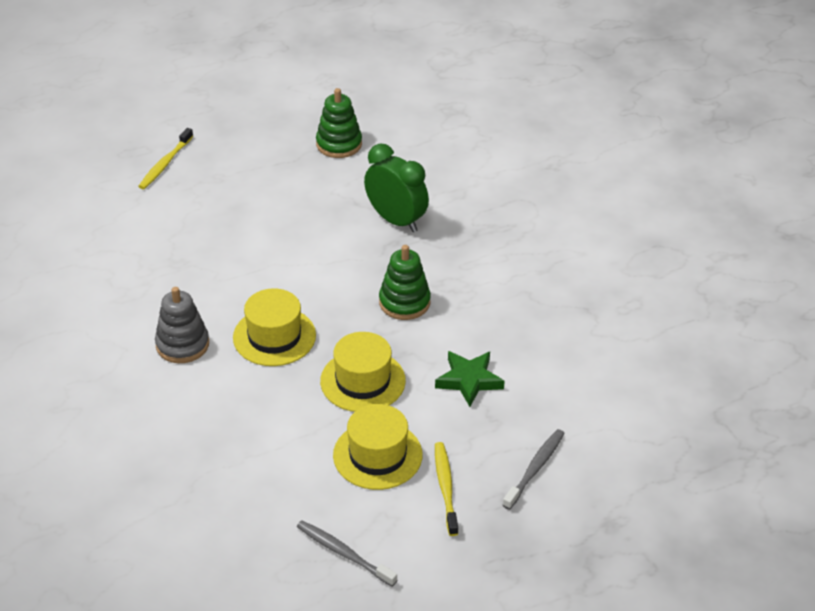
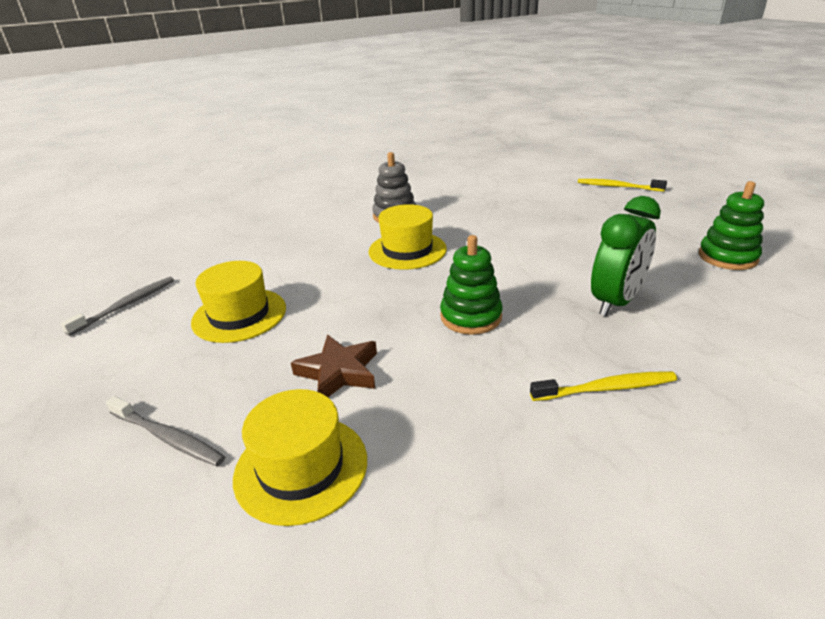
camera: 90 degrees right, 10 degrees down
yellow hat [320,332,406,412] -> yellow hat moved to [233,389,367,526]
green star [435,351,505,407] -> brown star [291,335,377,397]
yellow toothbrush [435,442,458,536] -> yellow toothbrush moved to [530,371,677,401]

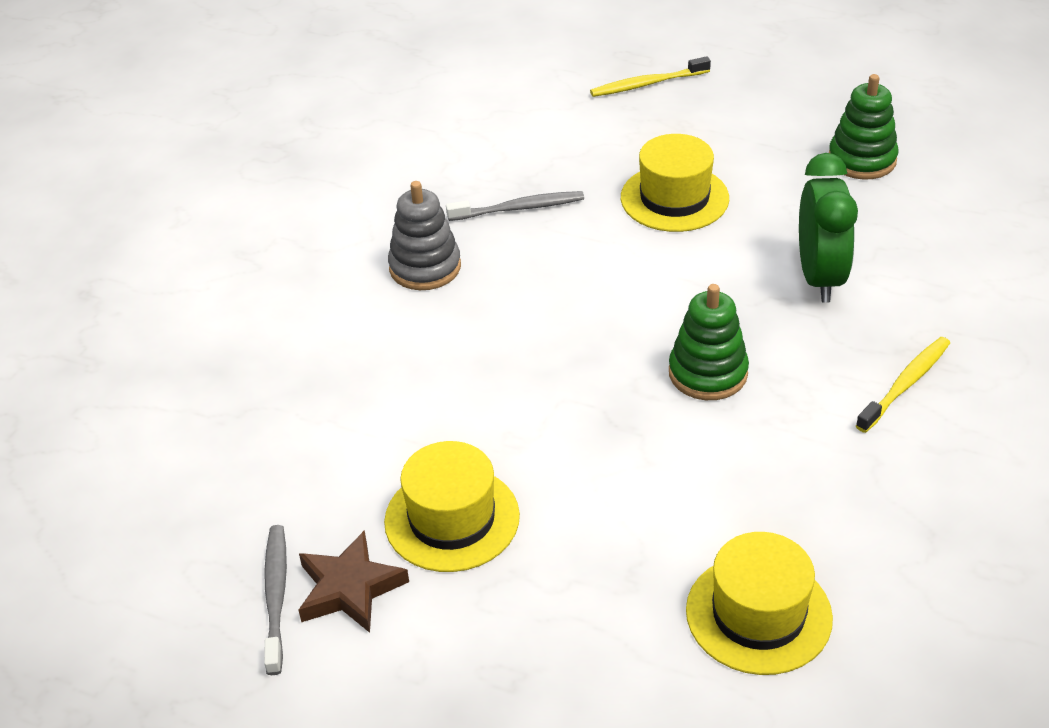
camera: 40 degrees left, 10 degrees up
grey toothbrush [106,396,225,466] -> grey toothbrush moved to [446,191,584,221]
brown star [291,335,377,397] -> brown star moved to [299,530,409,633]
yellow hat [369,204,447,270] -> yellow hat moved to [621,134,729,232]

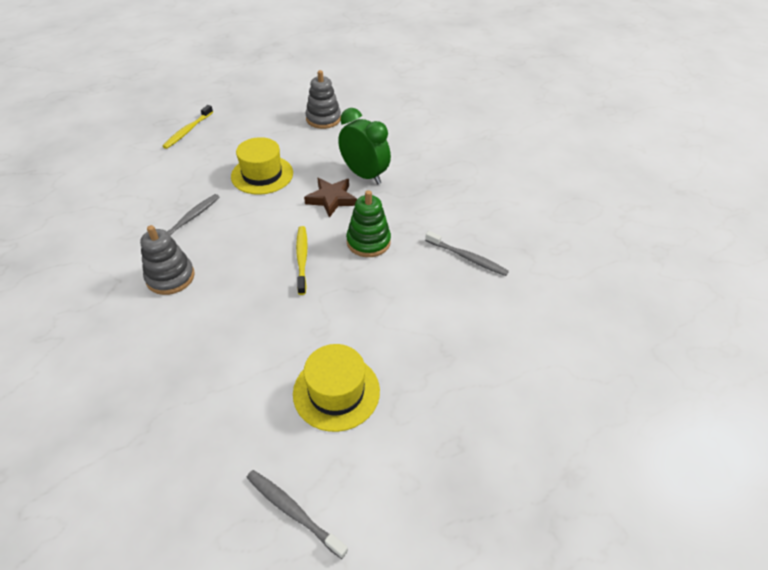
camera: 50 degrees left, 5 degrees up
brown star [299,530,409,633] -> brown star moved to [304,178,357,218]
yellow hat [686,532,833,675] -> none
green stacking toy [829,74,898,180] -> grey stacking toy [306,70,341,129]
yellow toothbrush [856,337,950,433] -> yellow toothbrush moved to [296,226,308,295]
none -> grey toothbrush [425,231,509,276]

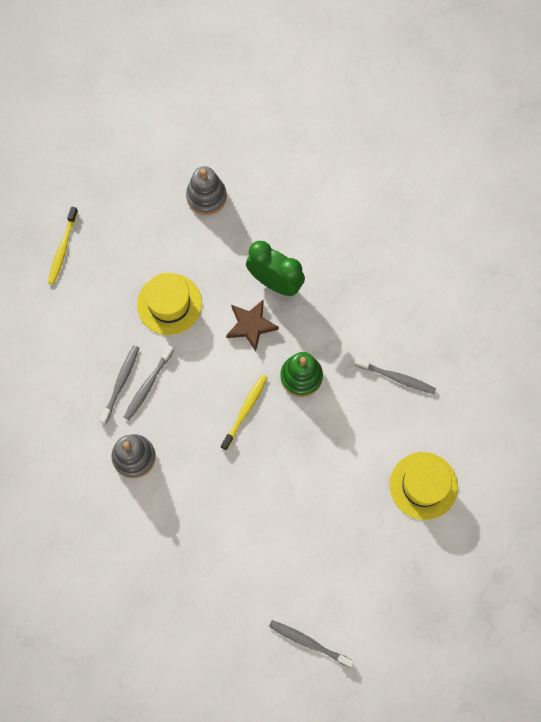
camera: 10 degrees left, 25 degrees up
yellow hat [293,344,380,432] -> yellow hat moved to [390,452,458,520]
yellow toothbrush [296,226,308,295] -> yellow toothbrush turned 45 degrees clockwise [221,374,268,450]
none -> grey toothbrush [124,345,174,420]

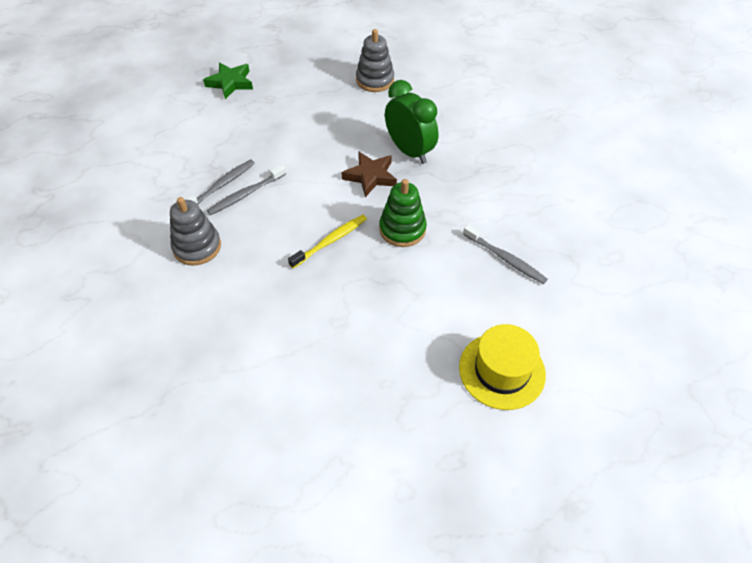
camera: 20 degrees right, 20 degrees down
yellow toothbrush [48,207,78,285] -> green star [203,62,253,99]
yellow hat [137,273,202,335] -> none
grey toothbrush [269,620,354,668] -> none

